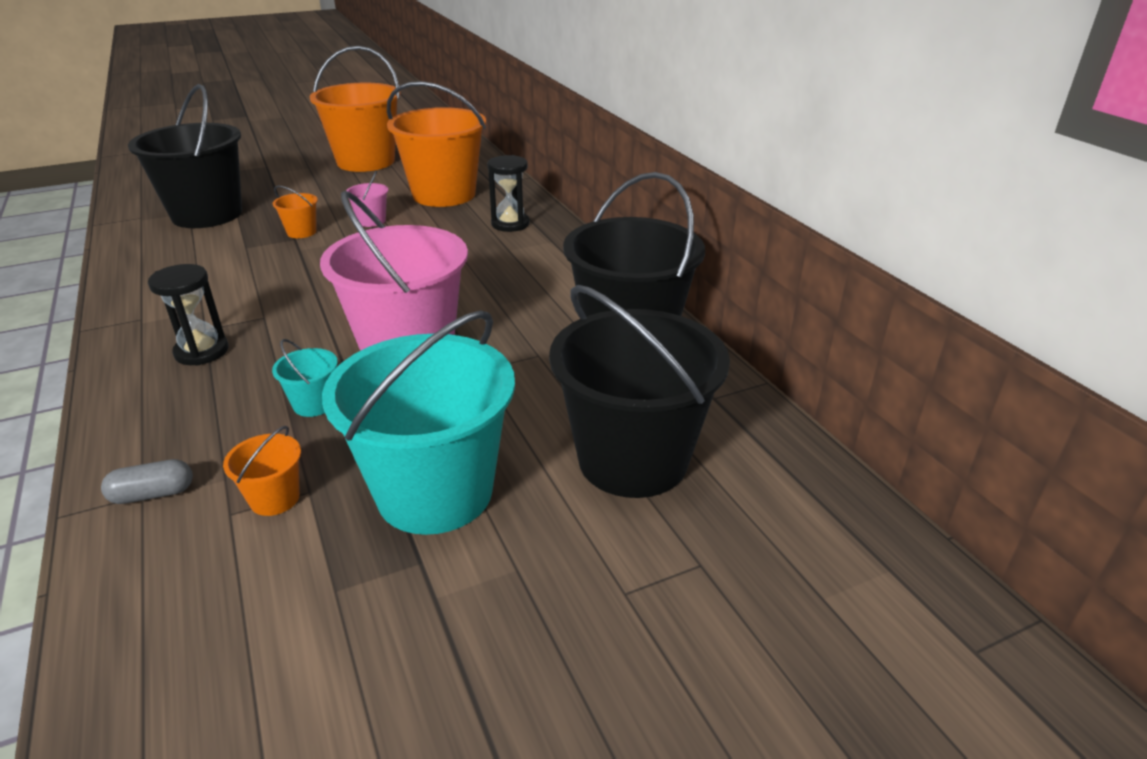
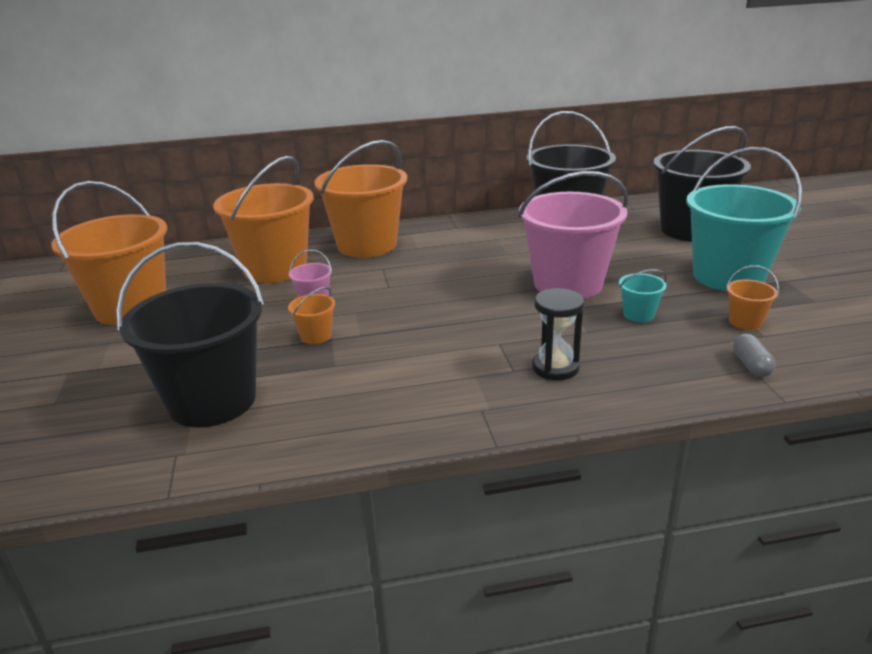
camera: 75 degrees left, 5 degrees down
black hourglass [487,155,530,232] -> orange bucket [314,140,407,258]

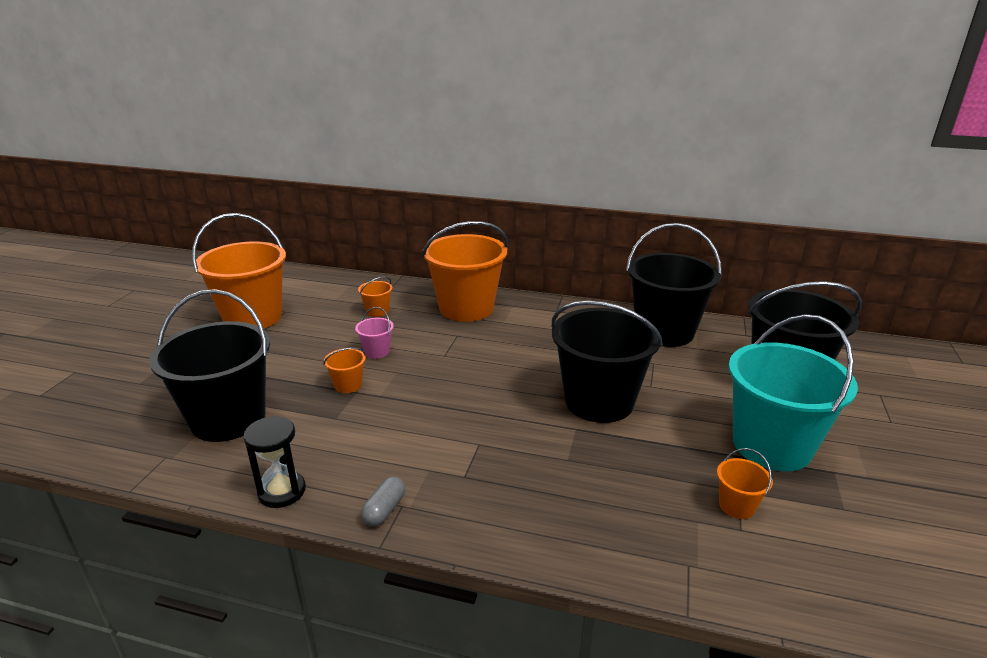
camera: 25 degrees right, 0 degrees up
orange bucket [213,156,314,283] -> orange bucket [358,277,392,317], size x0.41
pink bucket [518,171,628,299] -> black bucket [552,301,663,423]
black hourglass [532,288,584,380] -> black hourglass moved to [243,416,306,508]
turquoise bucket [619,269,667,322] -> none
grey capsule [733,334,776,377] -> grey capsule moved to [361,476,405,526]

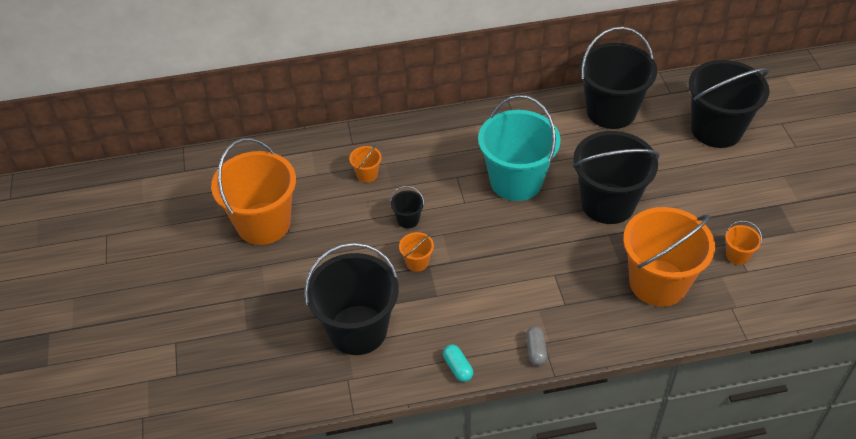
camera: 25 degrees left, 20 degrees up
black hourglass [243,416,306,508] -> turquoise capsule [443,345,473,382]
pink bucket [355,307,394,358] -> black bucket [390,186,424,228]
orange bucket [422,221,508,322] -> orange bucket moved to [623,207,715,307]
turquoise bucket [728,314,858,471] -> turquoise bucket moved to [478,95,560,201]

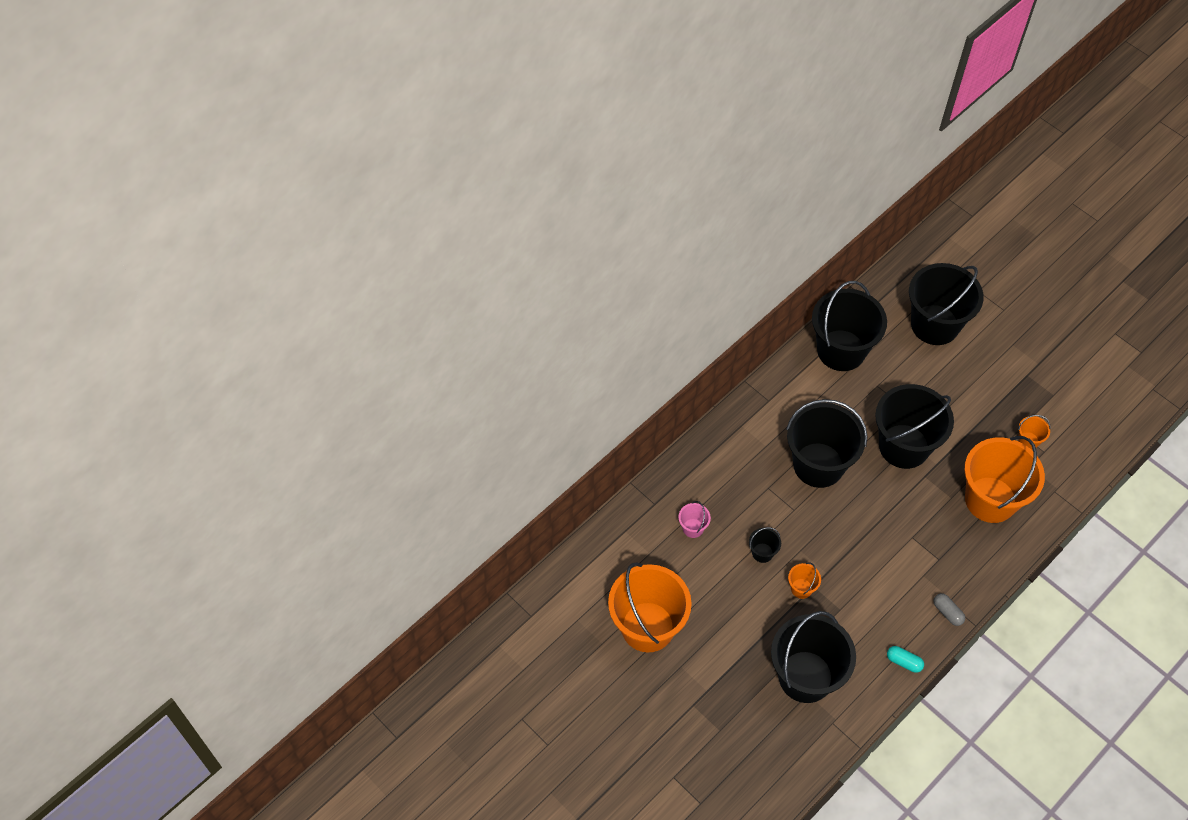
camera: 35 degrees left, 10 degrees up
orange bucket [349,145,382,183] -> pink bucket [678,501,711,538]
turquoise bucket [478,95,560,201] -> black bucket [786,399,867,488]

